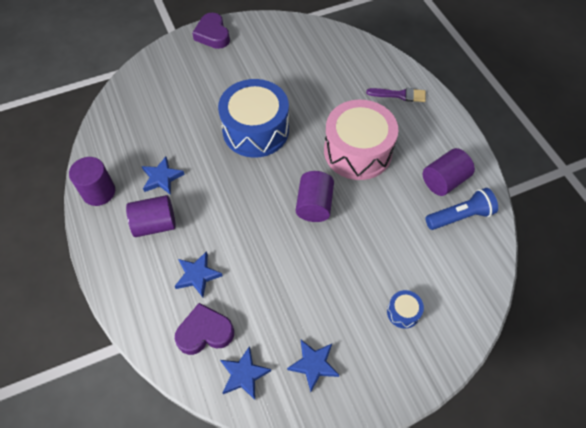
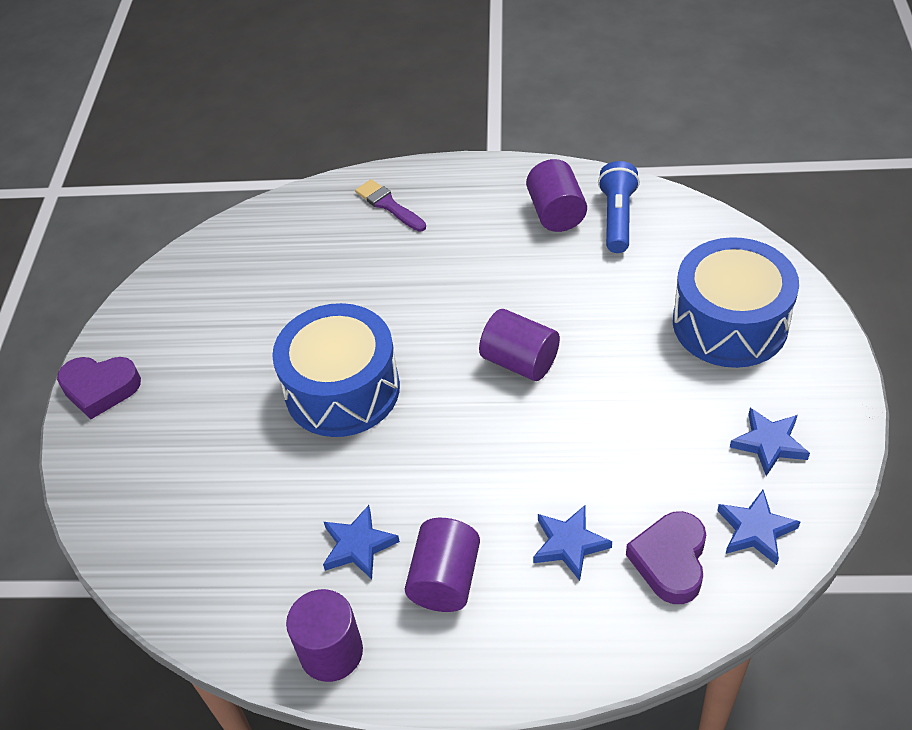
camera: 60 degrees left, 10 degrees down
pink drum [324,100,398,180] -> none
purple brush [366,88,426,102] -> purple brush turned 75 degrees counterclockwise [355,179,426,232]
blue drum [387,290,424,329] -> blue drum [673,237,799,368], size x2.43

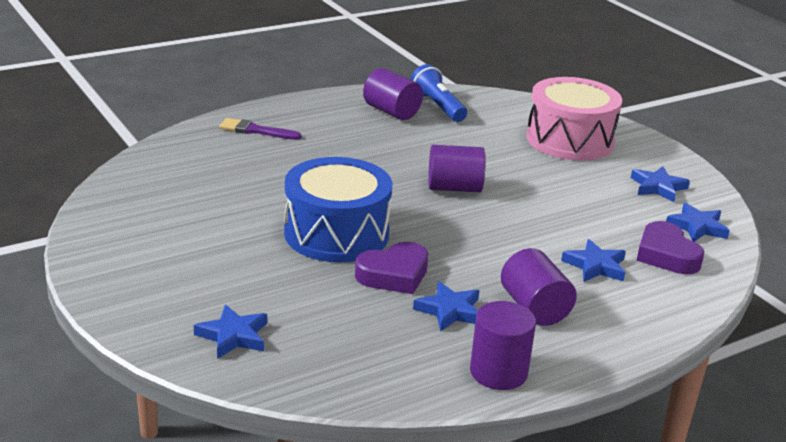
camera: 40 degrees left, 20 degrees down
purple heart [57,357,141,419] -> purple heart moved to [355,242,428,294]
blue drum [673,237,799,368] -> pink drum [526,77,622,161]
none -> blue star [194,305,267,359]

